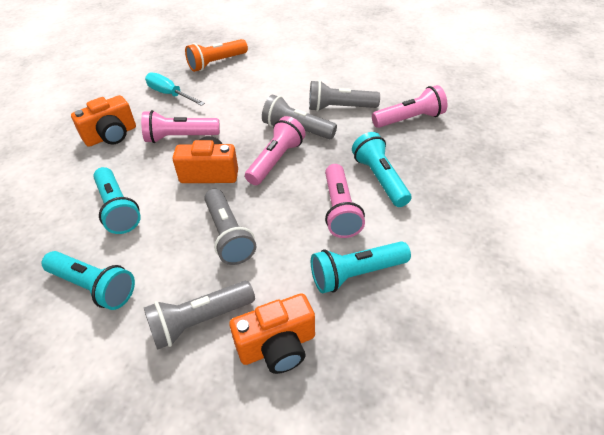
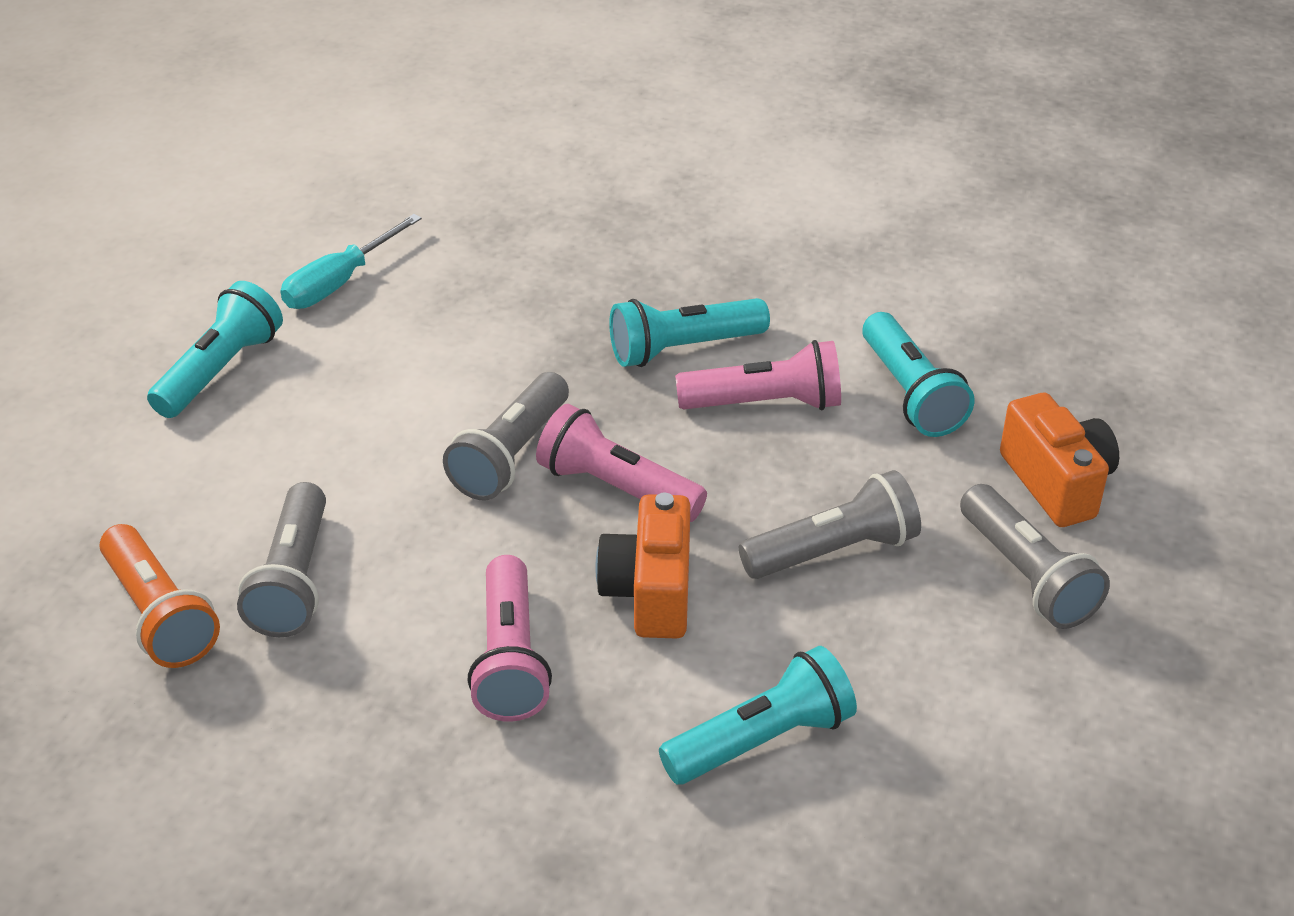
camera: 90 degrees left, 5 degrees down
turquoise flashlight [42,251,135,310] -> turquoise flashlight moved to [147,281,283,418]
orange camera [71,95,136,147] -> none
turquoise screwdriver [145,72,205,106] -> turquoise screwdriver moved to [280,214,422,309]
grey flashlight [309,80,380,112] -> grey flashlight moved to [237,482,326,637]
pink flashlight [372,85,447,128] -> none

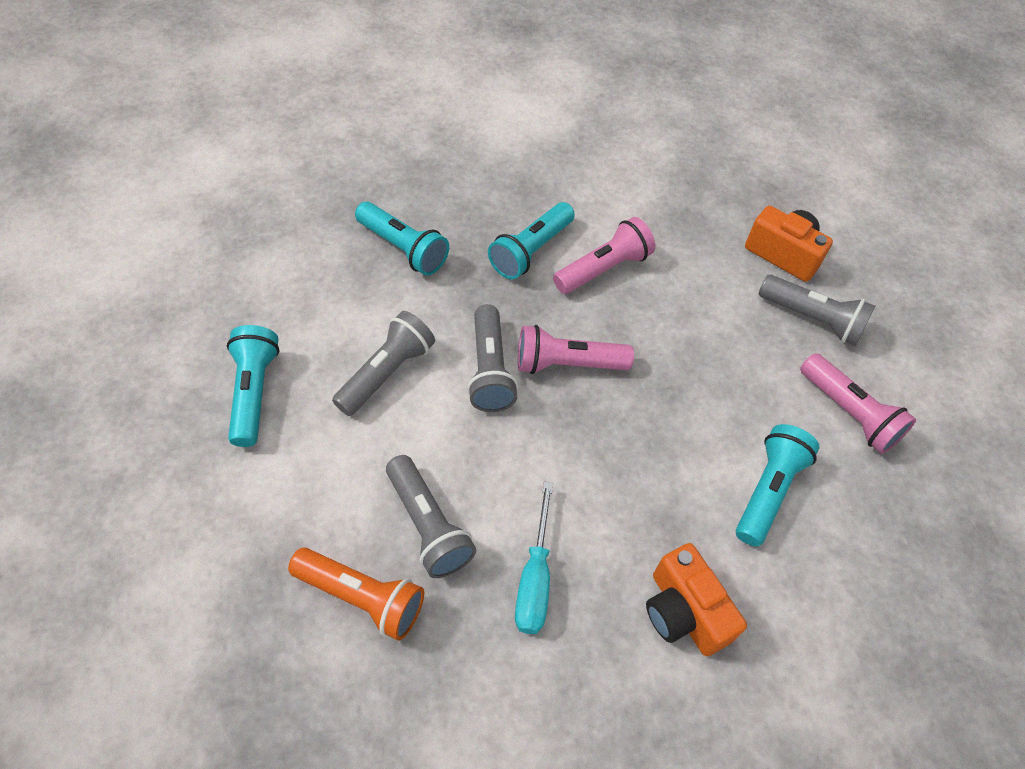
camera: 35 degrees left, 15 degrees up
turquoise screwdriver [280,214,422,309] -> turquoise screwdriver moved to [515,481,553,634]
pink flashlight [467,555,552,722] -> pink flashlight moved to [800,353,916,454]
orange camera [595,493,690,638] -> orange camera moved to [646,543,747,656]
grey flashlight [739,470,921,579] -> grey flashlight moved to [332,311,435,416]
turquoise flashlight [862,312,975,437] -> turquoise flashlight moved to [355,202,449,275]

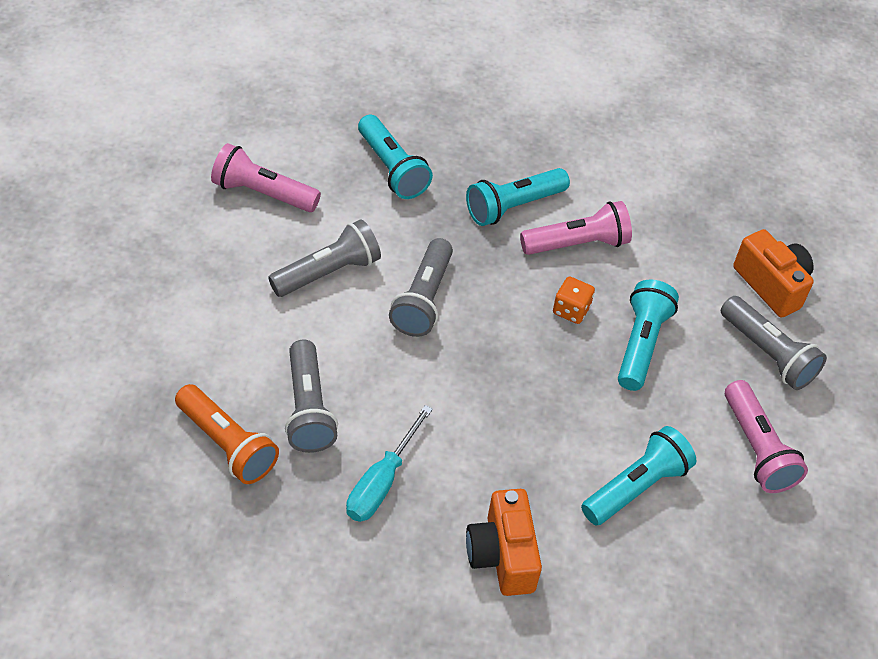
camera: 20 degrees right, 5 degrees down
turquoise flashlight [227,325,279,447] -> turquoise flashlight moved to [618,280,679,391]
pink flashlight [518,325,634,374] -> pink flashlight moved to [211,143,321,212]
none -> orange dice [553,276,595,324]

